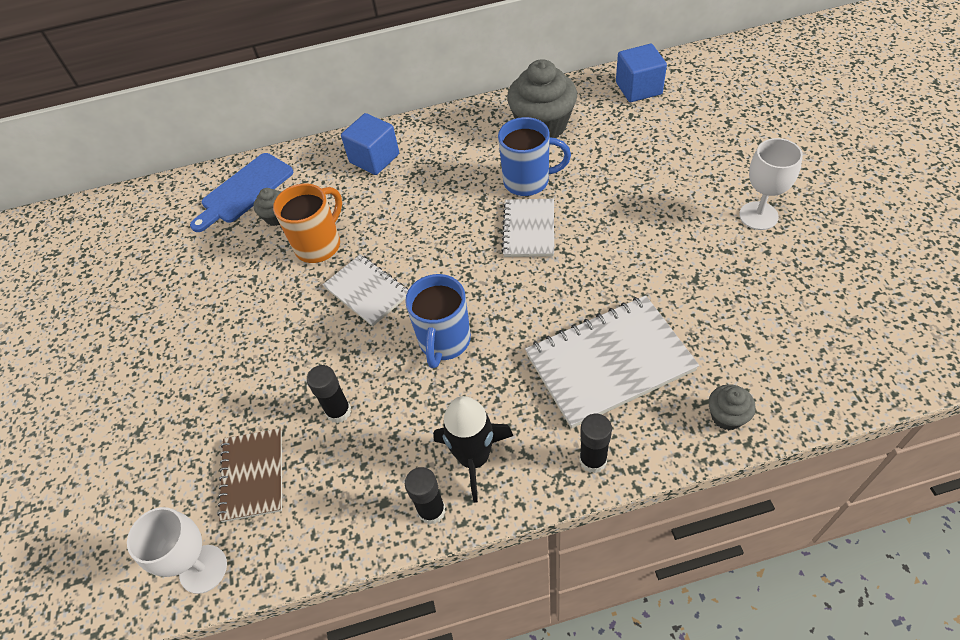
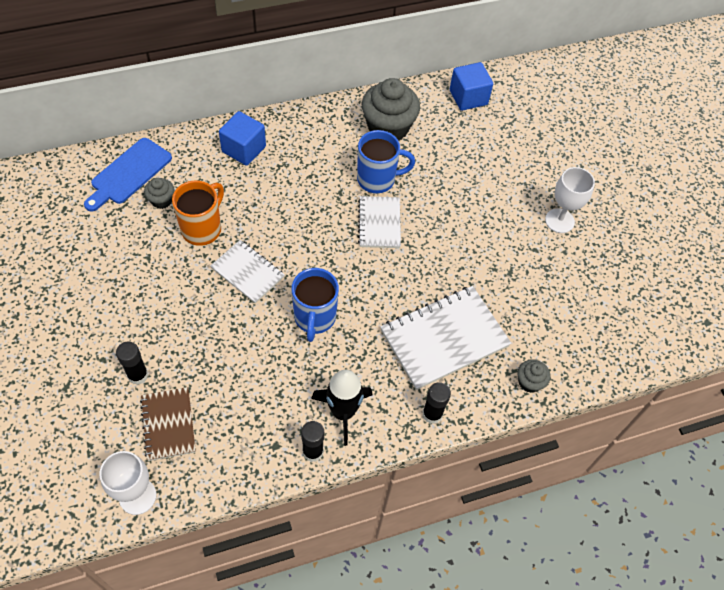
camera: 15 degrees left, 5 degrees up
black glue stick [307,365,351,423] -> black glue stick moved to [116,342,148,385]

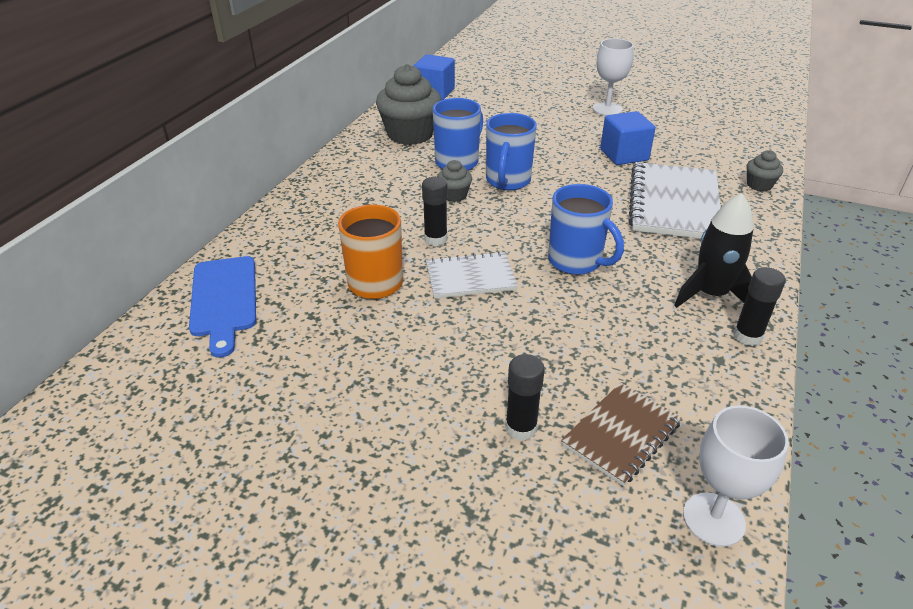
camera: 45 degrees left, 20 degrees down
brown notebook [140,387,196,461] -> brown notebook turned 75 degrees counterclockwise [561,382,682,486]
grey cupcake [144,178,174,209] -> grey cupcake moved to [437,160,472,202]
blue cube [219,111,266,166] -> blue cube moved to [600,111,656,165]
white notebook [358,196,401,248] -> blue mug [486,113,537,190]
black glue stick [422,382,451,424] -> black glue stick moved to [422,177,448,246]

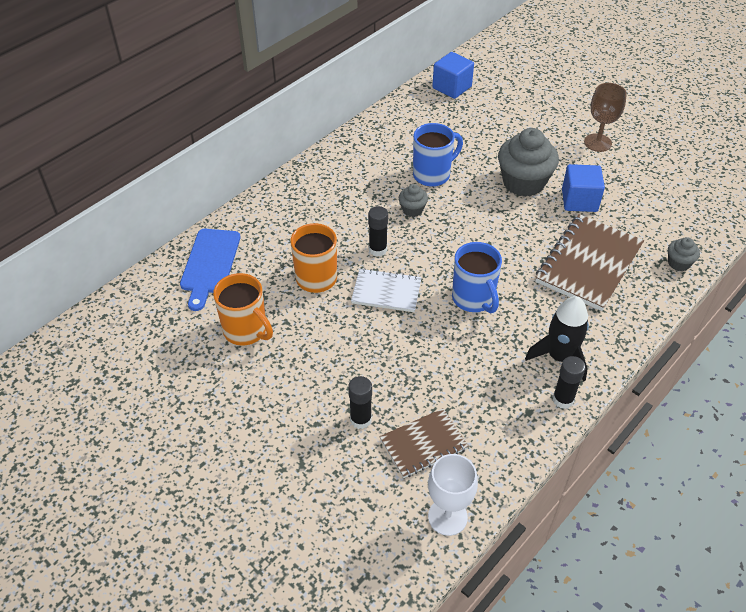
camera: 20 degrees right, 10 degrees up
grey cupcake [376,64,441,145] -> grey cupcake moved to [498,128,559,197]
blue mug [486,113,537,190] -> none
white goblet [593,39,634,116] -> brown goblet [584,83,627,152]
white notebook [629,162,721,239] -> brown notebook [535,214,644,311]
none -> orange mug [213,273,273,346]

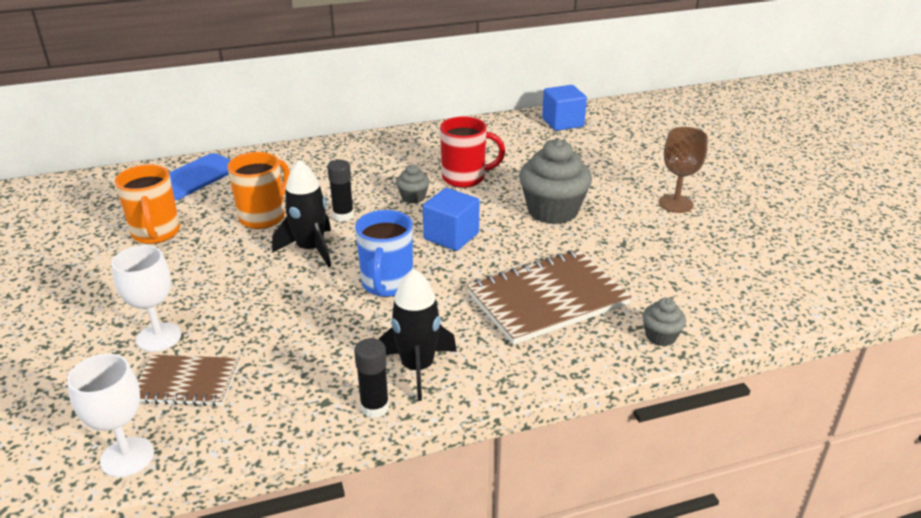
camera: 30 degrees right, 15 degrees down
black glue stick [348,376,372,429] -> white goblet [112,245,181,352]
white notebook [351,268,422,312] -> black rocket [272,160,331,267]
blue mug [413,123,463,187] -> red mug [440,116,505,188]
blue cube [562,164,605,212] -> blue cube moved to [423,188,480,251]

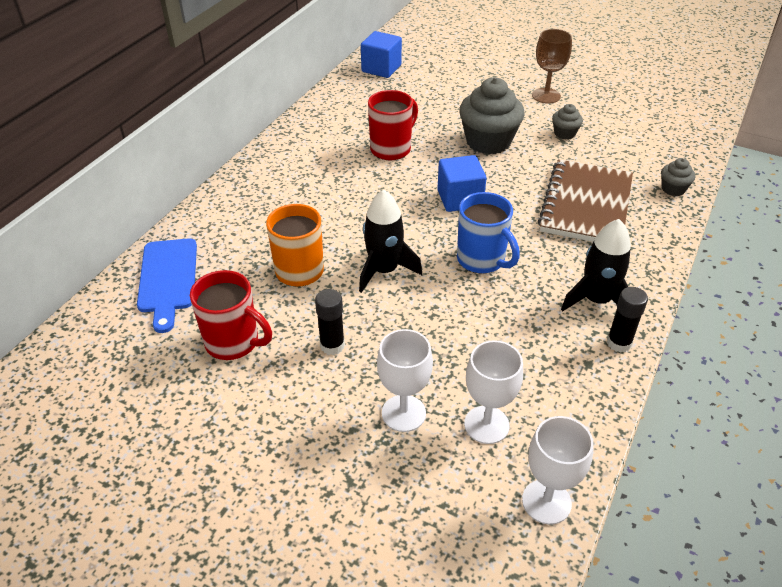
camera: 45 degrees left, 10 degrees up
orange mug [115,165,180,244] -> red mug [190,270,272,360]
brown notebook [138,355,240,406] -> white goblet [464,340,523,444]
black glue stick [327,160,354,221] -> black glue stick moved to [315,289,345,355]
grey cupcake [396,164,430,203] -> grey cupcake moved to [552,104,583,140]

